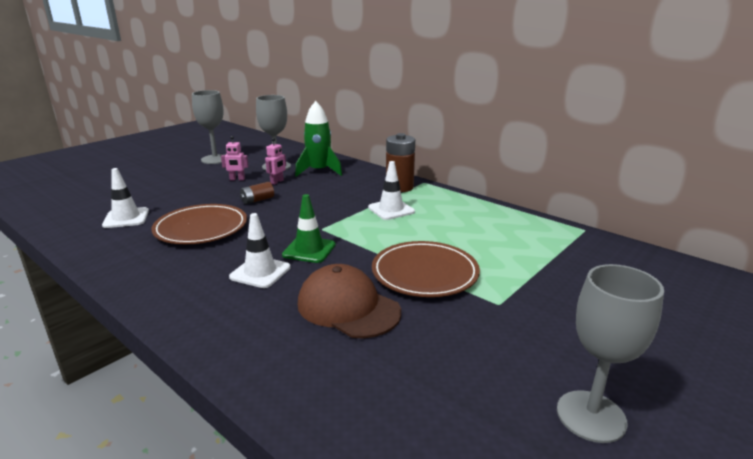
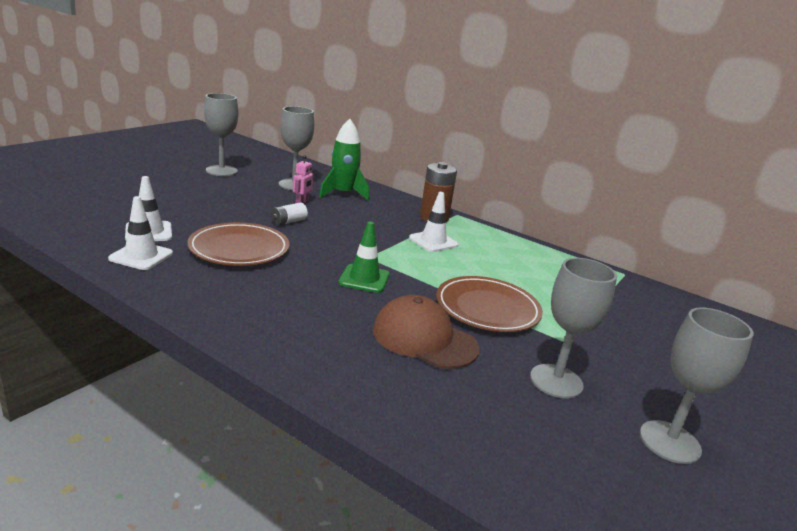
camera: 10 degrees left, 0 degrees up
pink robot [221,136,249,181] -> none
white traffic cone [229,213,290,288] -> white traffic cone moved to [108,196,173,270]
brown battery [240,182,274,204] -> white battery [271,202,308,225]
none -> grey goblet [530,258,617,399]

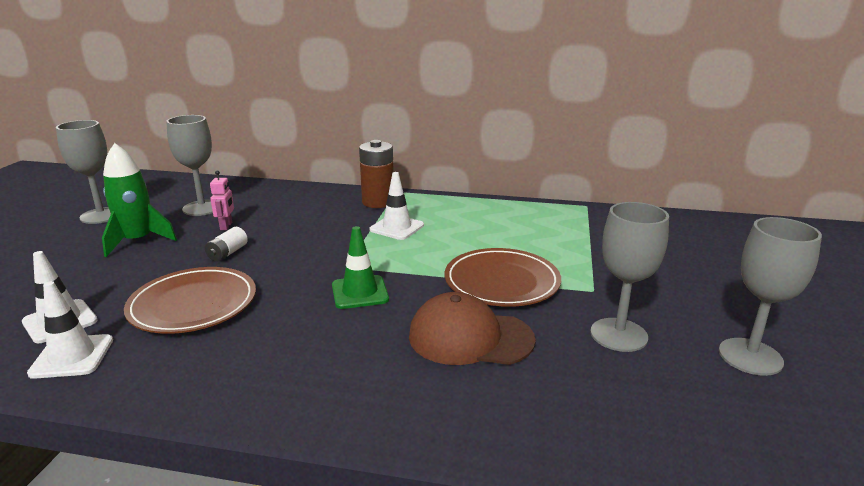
camera: 20 degrees left, 0 degrees up
green rocket [319,119,369,201] -> green rocket moved to [102,143,177,257]

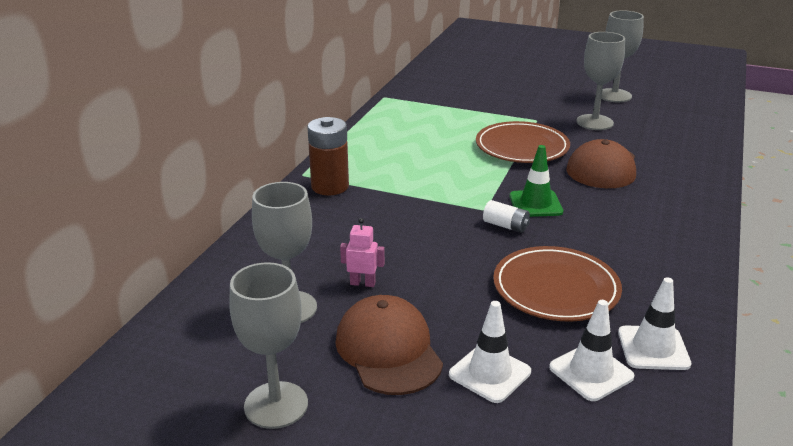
camera: 80 degrees left, 5 degrees up
green rocket [102,143,177,257] -> brown cap [335,295,443,395]
white battery [205,227,248,262] -> white battery moved to [483,200,530,233]
white traffic cone [370,172,424,240] -> white traffic cone moved to [449,301,531,403]

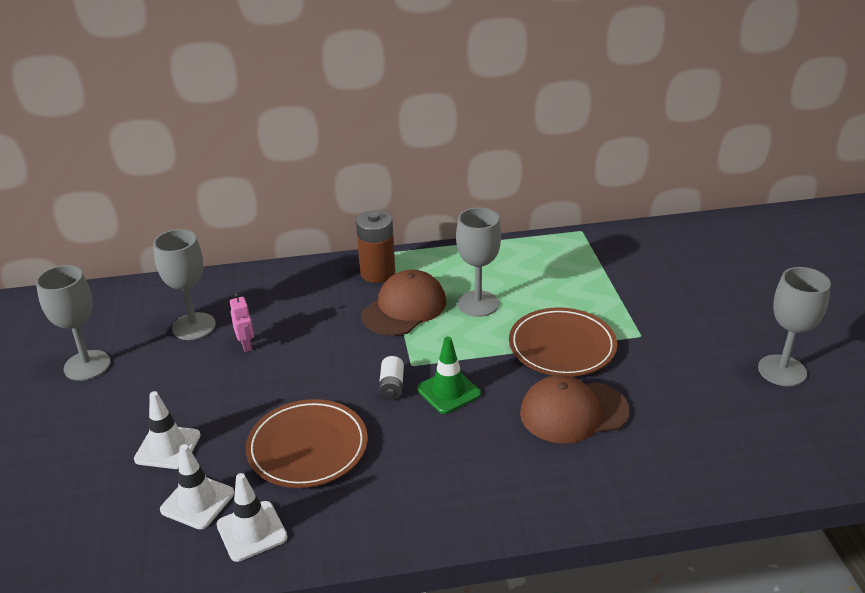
camera: 60 degrees right, 5 degrees up
brown cap [335,295,443,395] -> brown cap moved to [361,270,446,336]
grey goblet [576,32,625,130] -> grey goblet moved to [456,207,501,317]

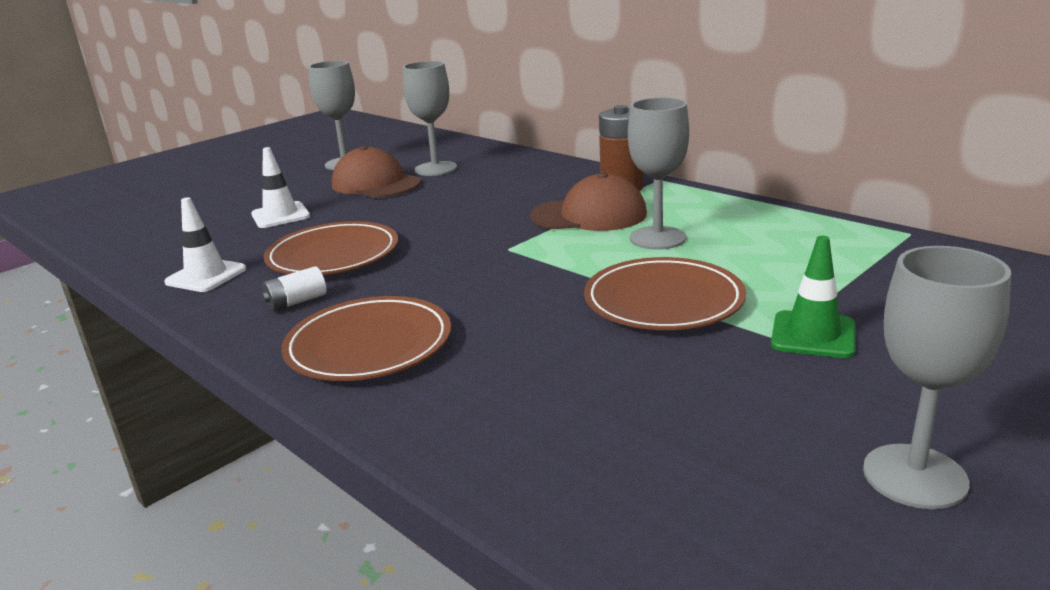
camera: 55 degrees right, 10 degrees down
white traffic cone [160,444,234,529] -> none
pink robot [230,293,254,352] -> none
white battery [379,356,404,400] -> white battery moved to [262,266,326,311]
green traffic cone [417,337,481,414] -> green traffic cone moved to [771,236,855,358]
brown cap [520,375,629,444] -> brown cap moved to [332,146,421,198]
none -> brown plate [281,296,451,381]

